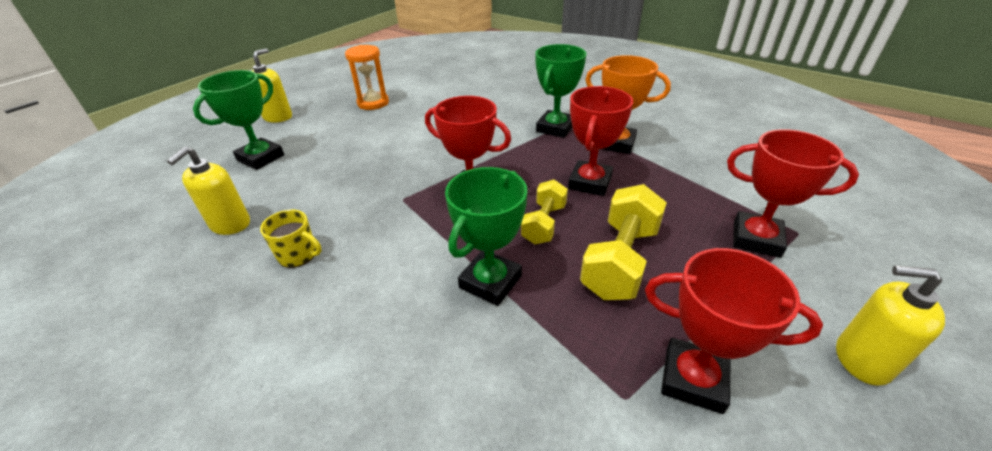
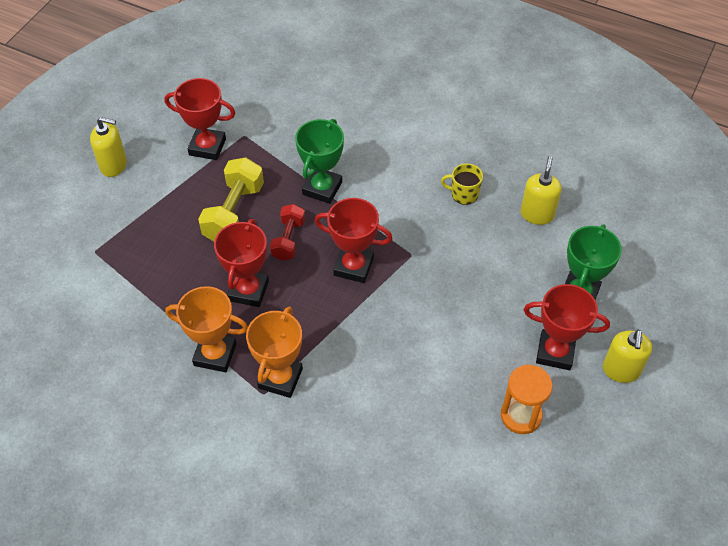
camera: 170 degrees right, 15 degrees up
yellow dumbbell [521,180,568,244] -> red dumbbell [270,204,305,261]
green trophy [535,44,586,138] -> orange trophy [246,307,303,398]
red trophy [727,129,859,258] -> red trophy moved to [524,284,610,370]

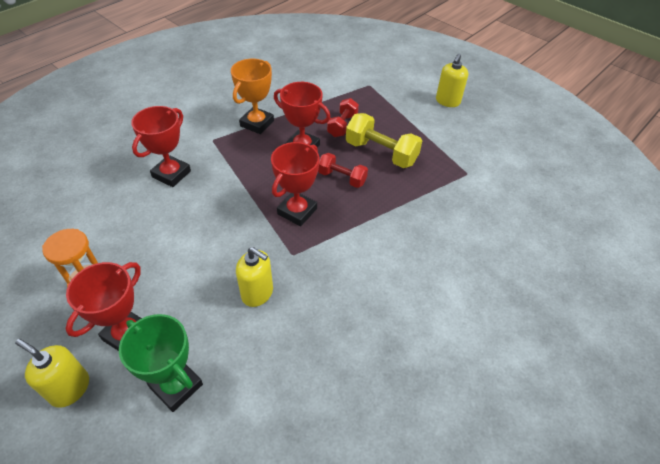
camera: 105 degrees right, 5 degrees down
red trophy [165,78,235,160] -> red trophy moved to [131,106,191,187]
orange trophy [246,307,303,398] -> none
green trophy [295,119,344,204] -> none
yellow mug [441,163,483,205] -> none
yellow soap dispenser [521,156,562,225] -> yellow soap dispenser moved to [236,247,273,307]
none -> red dumbbell [327,98,359,137]

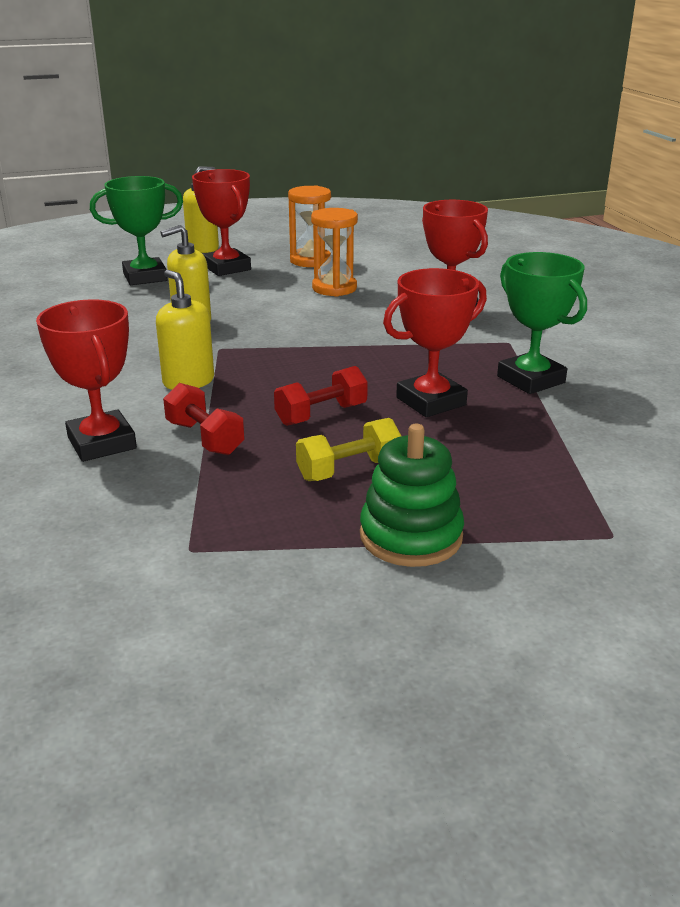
camera: 120 degrees right, 20 degrees down
orange trophy [231,59,274,134] -> green trophy [497,252,587,394]
red trophy [271,142,319,226] -> red trophy moved to [36,299,137,462]
red dumbbell [327,98,359,137] -> red dumbbell moved to [163,383,245,455]
yellow dumbbell [346,113,422,168] -> yellow dumbbell [296,418,401,481], size x0.63
yellow soap dispenser [436,53,468,107] -> yellow soap dispenser moved to [156,270,214,390]
none -> orange hourglass [311,208,358,297]
none -> green stacking toy [360,424,464,567]

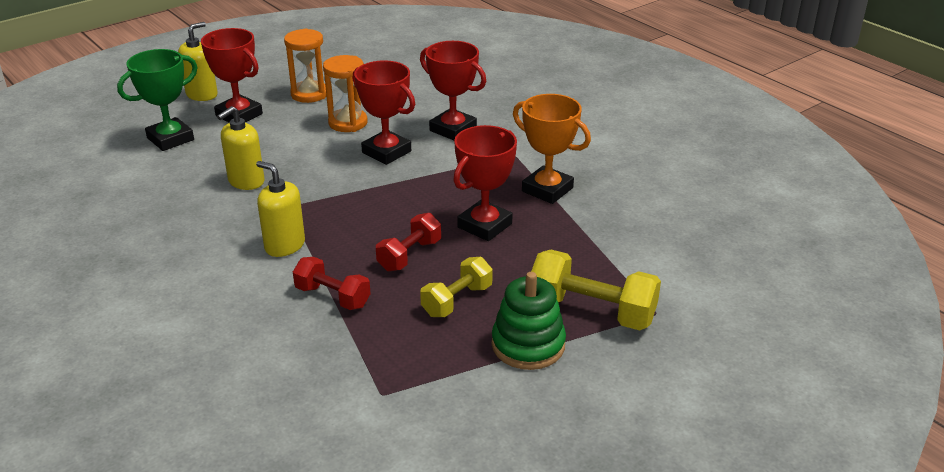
camera: 20 degrees left, 5 degrees up
red trophy [36,299,137,462] -> red trophy moved to [352,60,415,165]
green trophy [497,252,587,394] -> orange trophy [513,94,591,204]
none -> yellow dumbbell [531,250,661,331]

